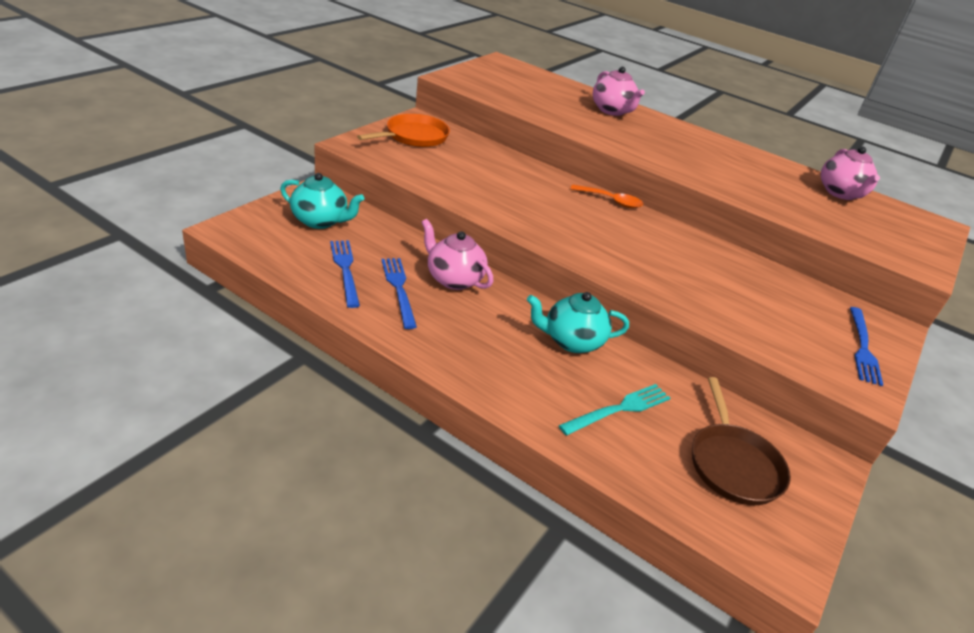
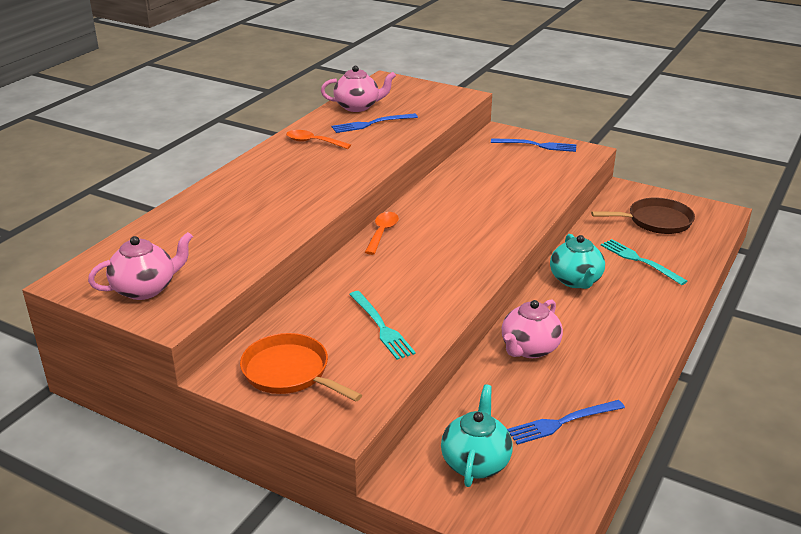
camera: 90 degrees left, 5 degrees down
blue fork [382,258,417,329] -> blue fork moved to [332,113,418,133]
pink teapot [593,67,645,116] -> pink teapot moved to [88,232,193,300]
none -> orange spoon [286,130,351,149]
none -> turquoise fork [349,291,416,360]

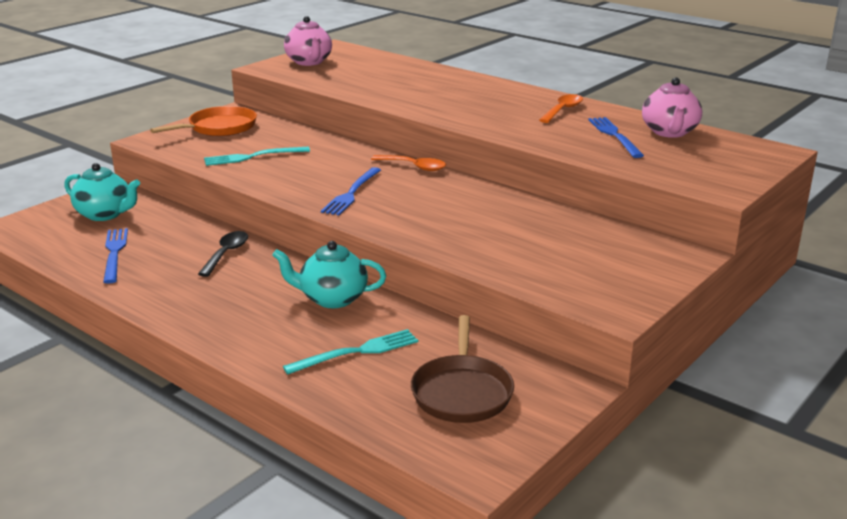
camera: 100 degrees right, 5 degrees down
blue fork [491,138,576,152] -> blue fork moved to [321,167,381,215]
pink teapot [502,299,563,358] -> black spoon [198,231,248,277]

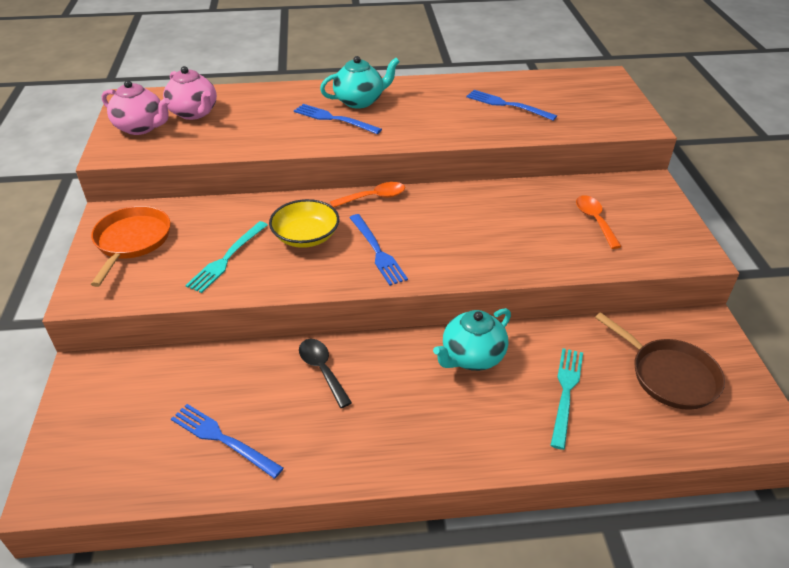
camera: 45 degrees left, 15 degrees up
turquoise teapot [64,163,140,221] -> turquoise teapot moved to [320,56,400,109]
orange spoon [539,94,583,123] -> orange spoon moved to [576,196,622,249]
pink teapot [642,77,702,138] -> pink teapot moved to [163,66,217,120]
none -> yellow bowl [269,199,339,248]
none -> blue fork [294,104,382,134]

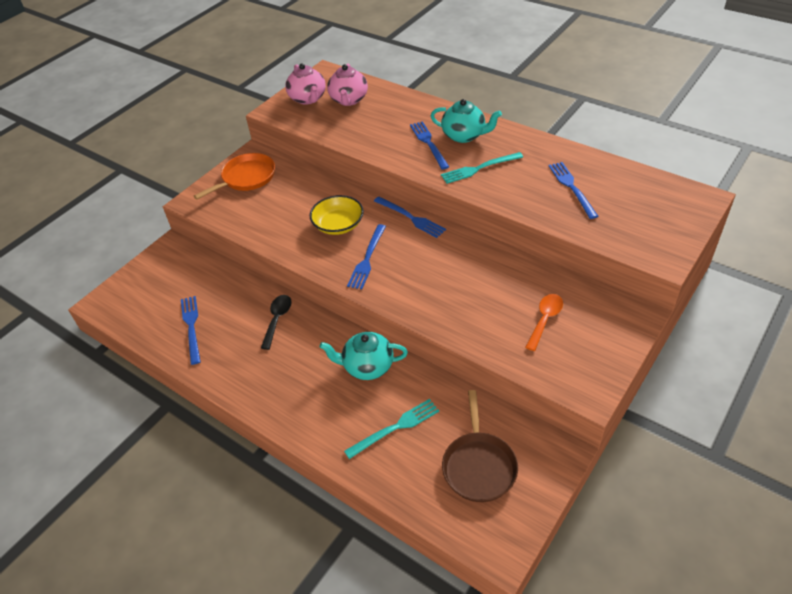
camera: 45 degrees right, 5 degrees up
turquoise fork [185,221,268,293] -> turquoise fork moved to [441,152,523,184]
orange spoon [330,182,405,207] -> blue fork [374,197,446,238]

